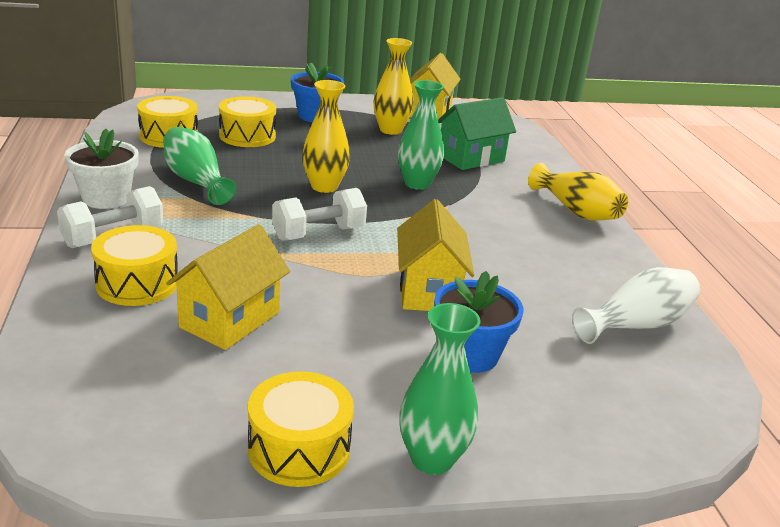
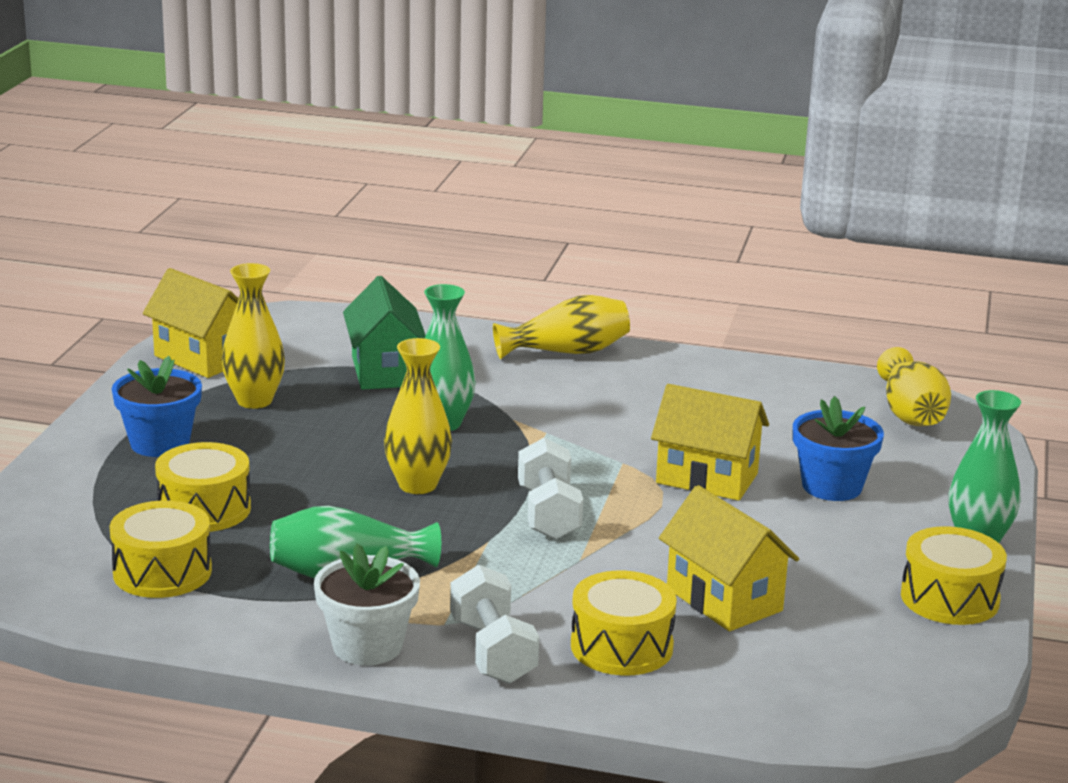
camera: 65 degrees left, 5 degrees down
white vase [572,267,700,344] -> none
none -> yellow vase [877,347,951,426]

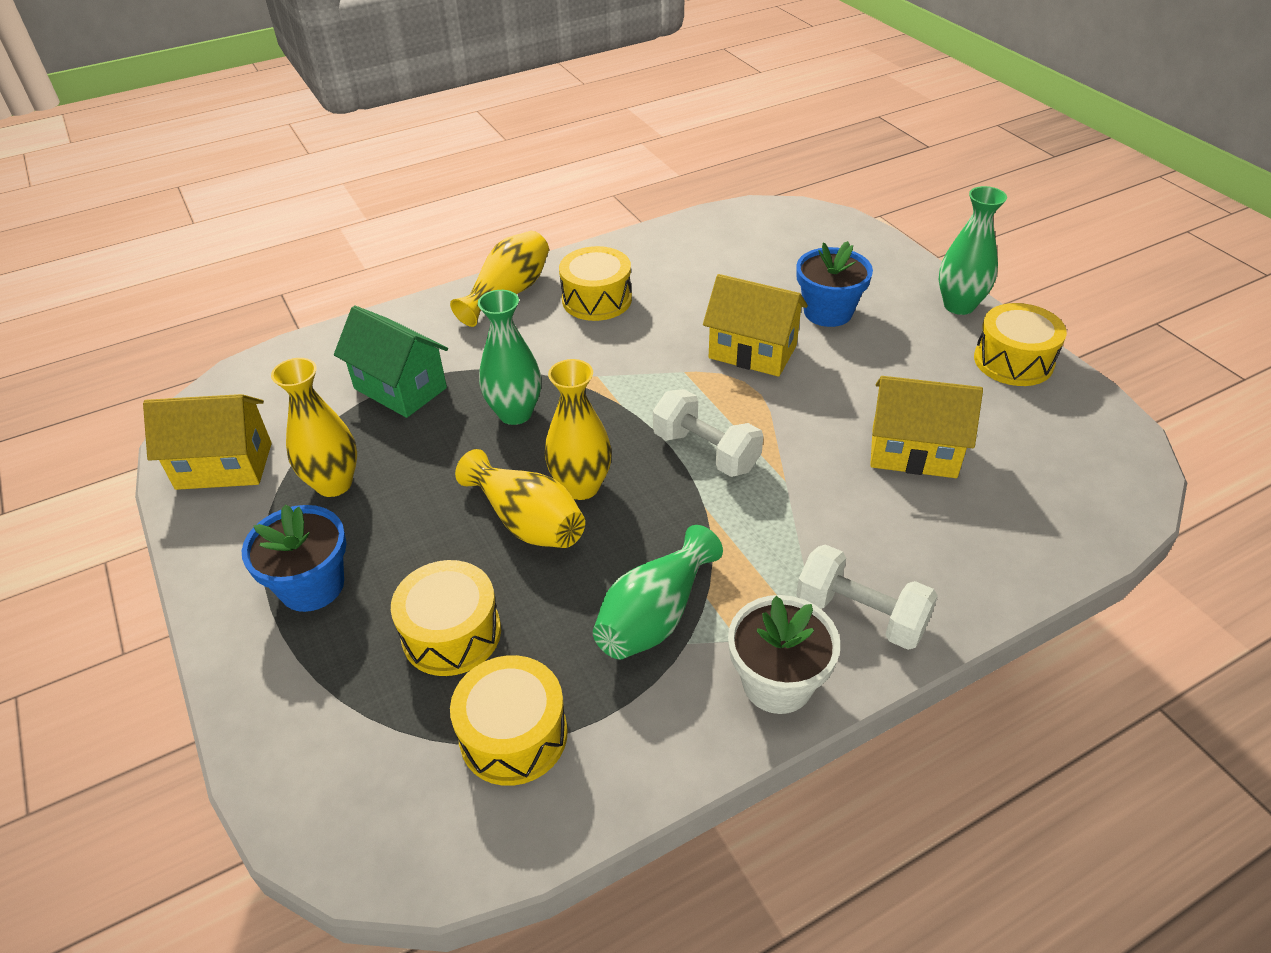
camera: 40 degrees left, 20 degrees up
yellow drum [571,571,677,675] -> yellow drum moved to [559,246,632,321]
yellow house [651,384,769,501] -> yellow house turned 45 degrees clockwise [703,274,808,377]
yellow vase [877,347,951,426] -> yellow vase moved to [455,449,585,548]

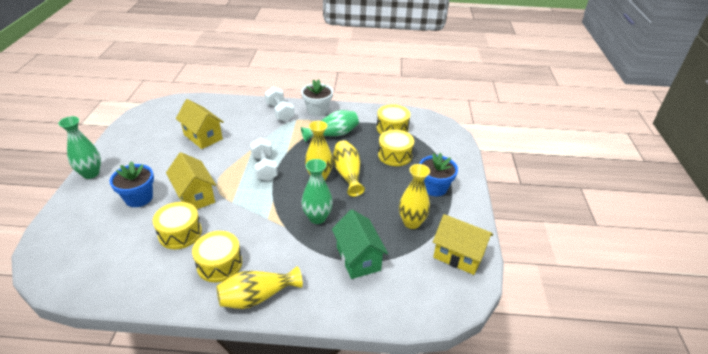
camera: 150 degrees left, 5 degrees down
yellow drum [974,303,1067,386] -> yellow drum moved to [153,202,202,249]

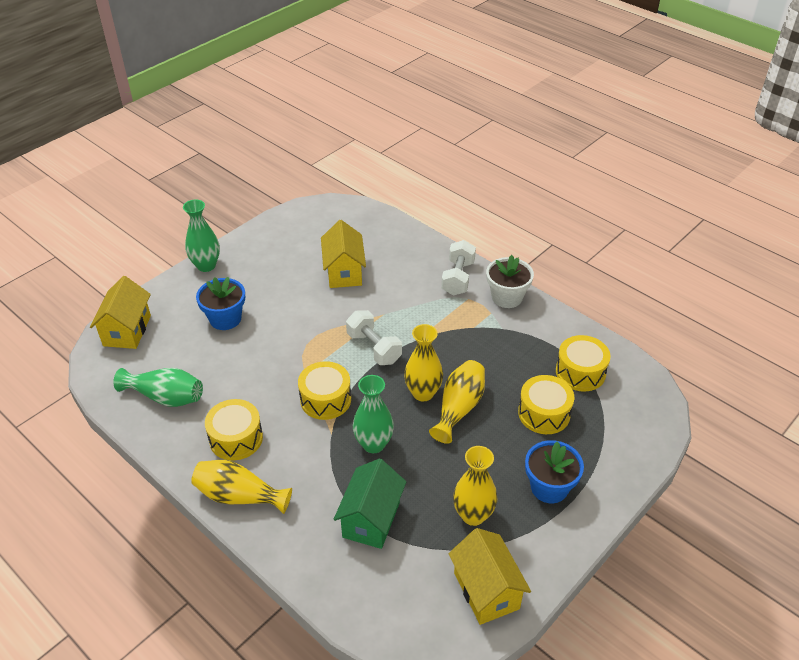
camera: 40 degrees right, 5 degrees up
yellow drum [153,202,202,249] -> yellow drum moved to [298,361,351,420]
yellow house [166,152,216,209] -> yellow house moved to [90,276,151,349]
white dumbbell [250,138,278,181] -> white dumbbell turned 60 degrees counterclockwise [346,310,402,365]
green vase [301,110,359,142] -> green vase moved to [113,368,203,407]

